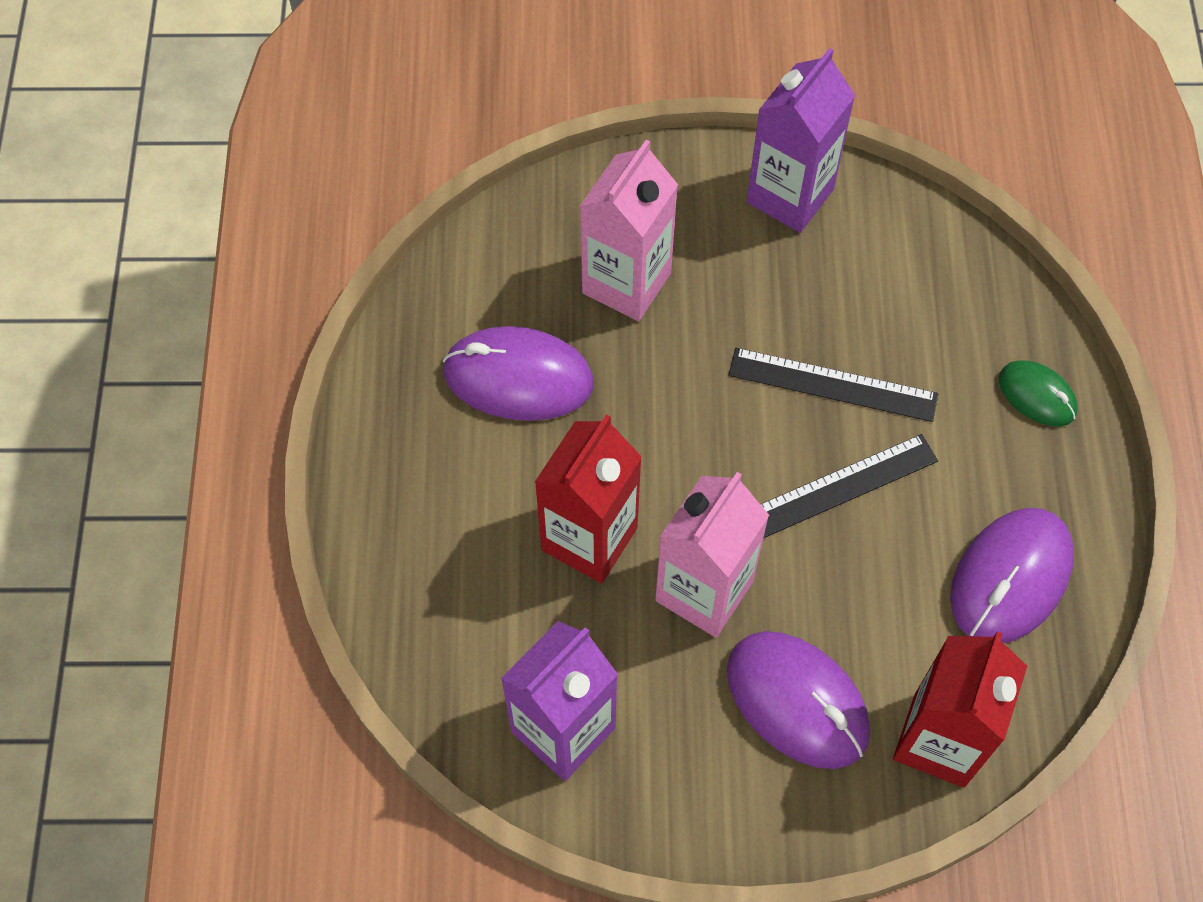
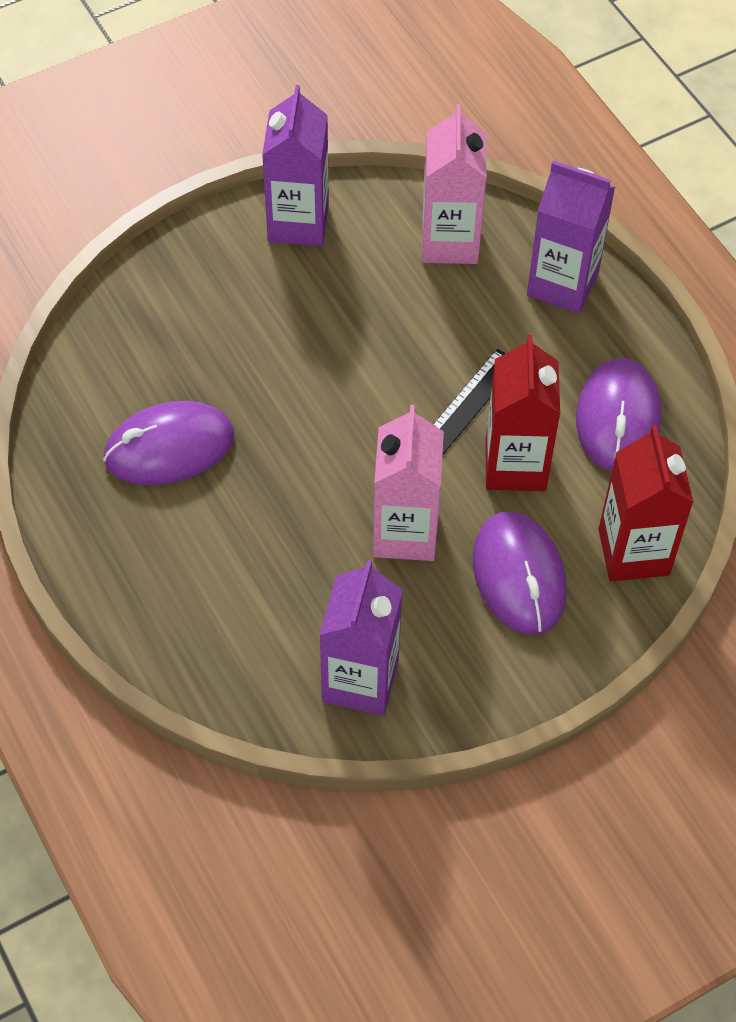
camera: 30 degrees left, 5 degrees down
red carton [535,414,642,584] -> red carton moved to [485,335,560,491]
pink carton [580,140,678,321] -> pink carton moved to [422,104,487,264]
purple mouse [727,631,870,769] -> purple mouse turned 60 degrees clockwise [473,511,567,635]
black ruler [728,348,938,422] -> none
green mouse [999,360,1078,427] -> purple carton [527,161,615,314]

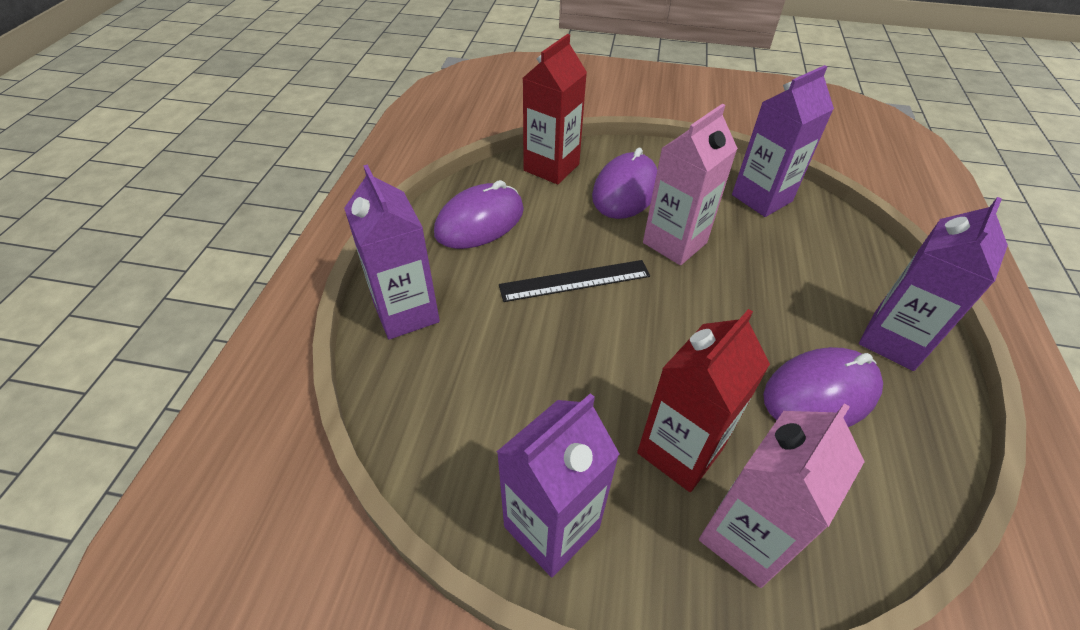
camera: 140 degrees left, 10 degrees down
purple mouse [103,401,235,485] -> purple mouse turned 45 degrees counterclockwise [763,347,883,427]
pink carton [422,104,487,264] -> pink carton moved to [699,403,865,588]
red carton [485,335,560,491] -> red carton moved to [637,309,770,492]
none -> purple carton [859,197,1008,371]

